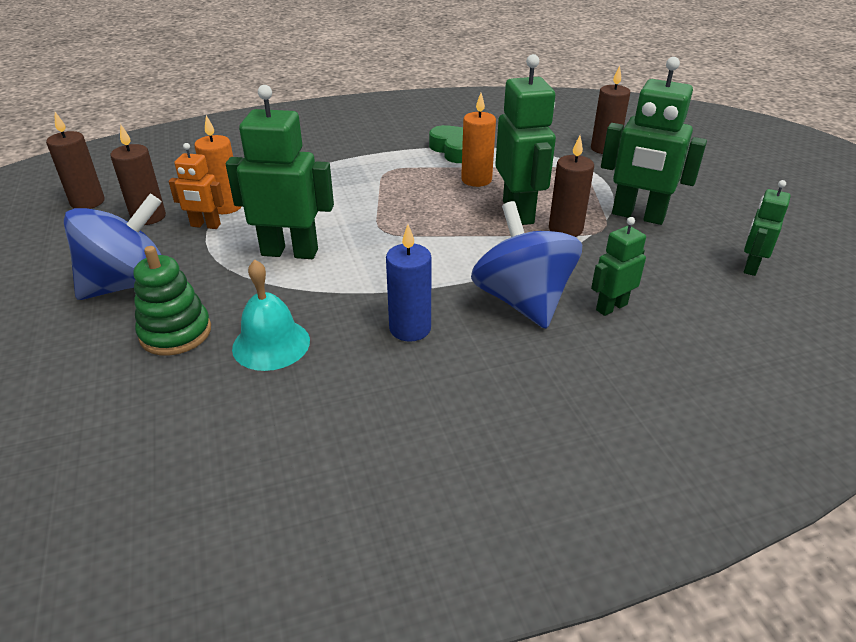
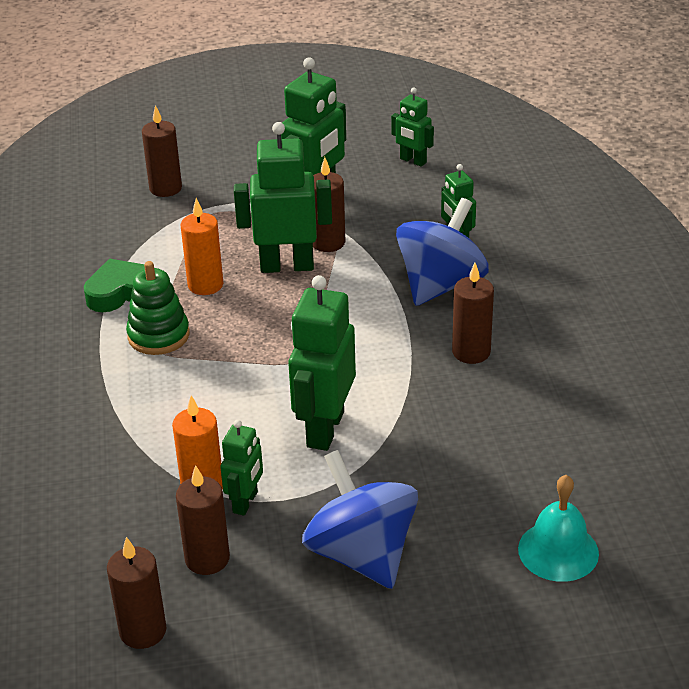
camera: 80 degrees left, 0 degrees up
green stacking toy [134,246,211,356] -> green stacking toy moved to [126,261,189,355]
orange robot [169,143,224,229] -> green robot [220,420,263,516]
turquoise bell [232,260,310,371] -> turquoise bell moved to [518,475,599,582]
blue candle [386,224,431,342] -> brown candle [452,263,494,364]
blue spinning top [471,201,582,329] -> blue spinning top turned 135 degrees clockwise [396,198,489,306]

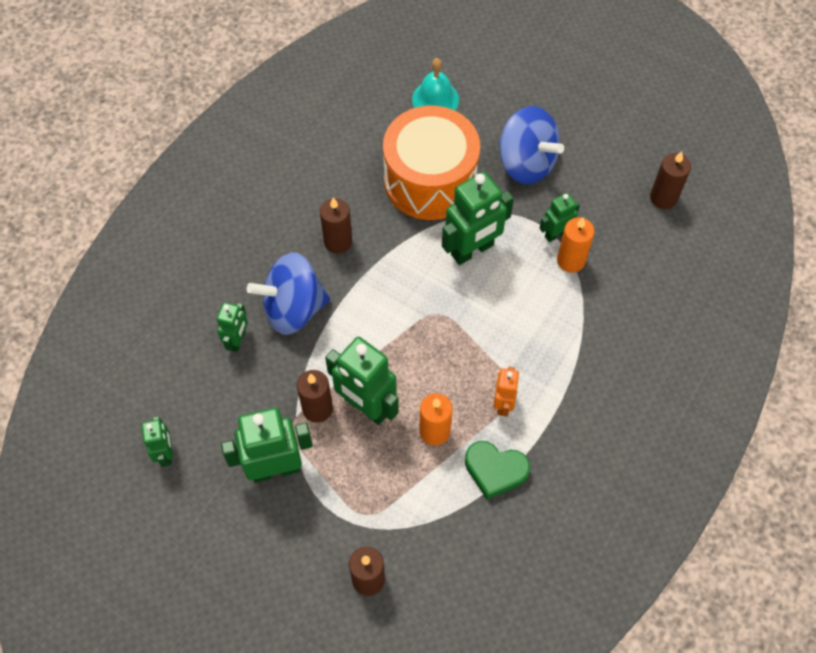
camera: 140 degrees left, 25 degrees up
green stacking toy [126,261,189,355] -> orange robot [494,366,520,416]
brown candle [176,465,230,575] -> none
blue spinning top [302,450,418,589] -> blue spinning top turned 60 degrees counterclockwise [498,106,564,184]
none -> orange drum [383,106,480,220]

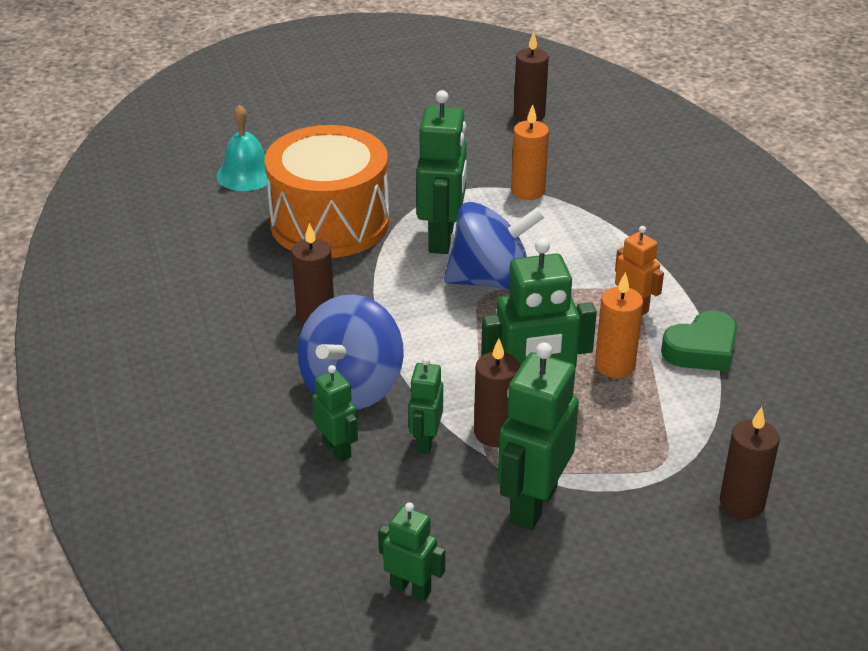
camera: 50 degrees left, 25 degrees down
blue spinning top [498,106,564,184] -> blue spinning top moved to [444,202,545,290]
green robot [539,193,580,242] -> green robot moved to [409,357,443,454]

